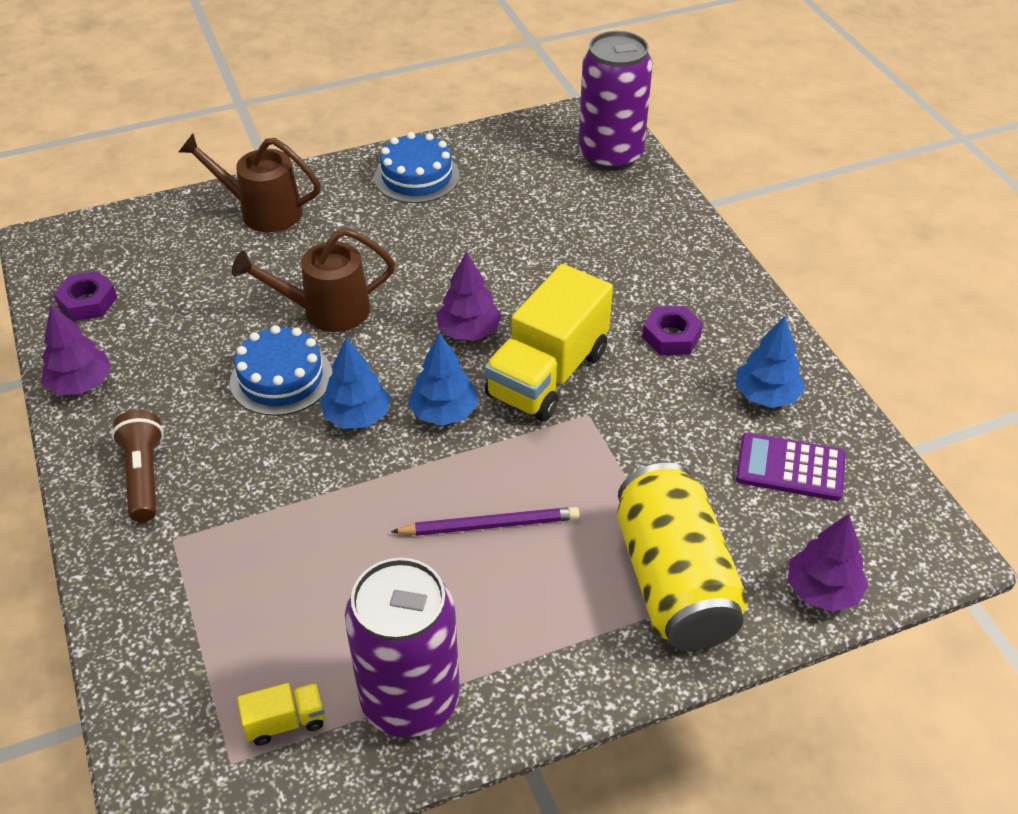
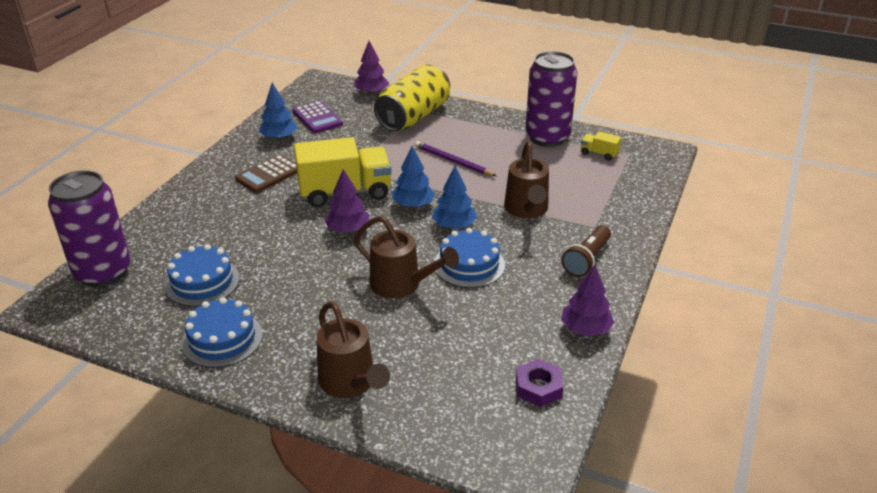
camera: 135 degrees left, 10 degrees down
purple nut [642,306,703,355] -> brown calculator [235,155,297,193]
none -> blue cake [164,244,240,306]
none -> brown watering can [504,141,549,218]

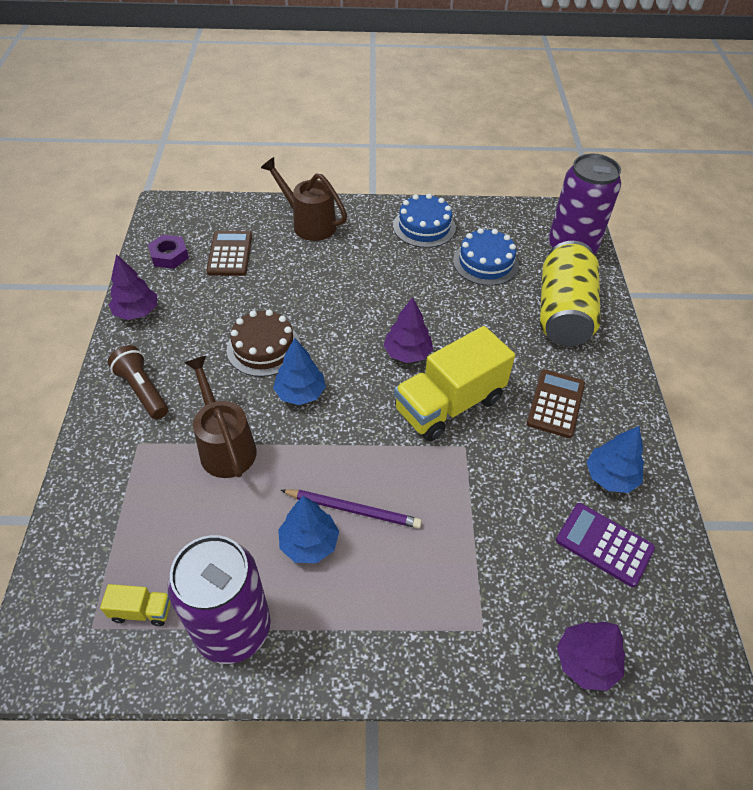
camera: 155 degrees right, 15 degrees up
brown watering can [354,216,459,298] -> none
yellow can [374,65,450,131] -> yellow can moved to [540,241,600,346]
blue tree [392,146,435,208] -> blue tree moved to [278,496,339,563]
blue cake [434,228,505,288] -> brown cake [227,310,301,377]
brown flashlight [561,225,611,277] -> brown flashlight turned 45 degrees counterclockwise [108,345,168,419]
none -> brown calculator [206,231,252,276]

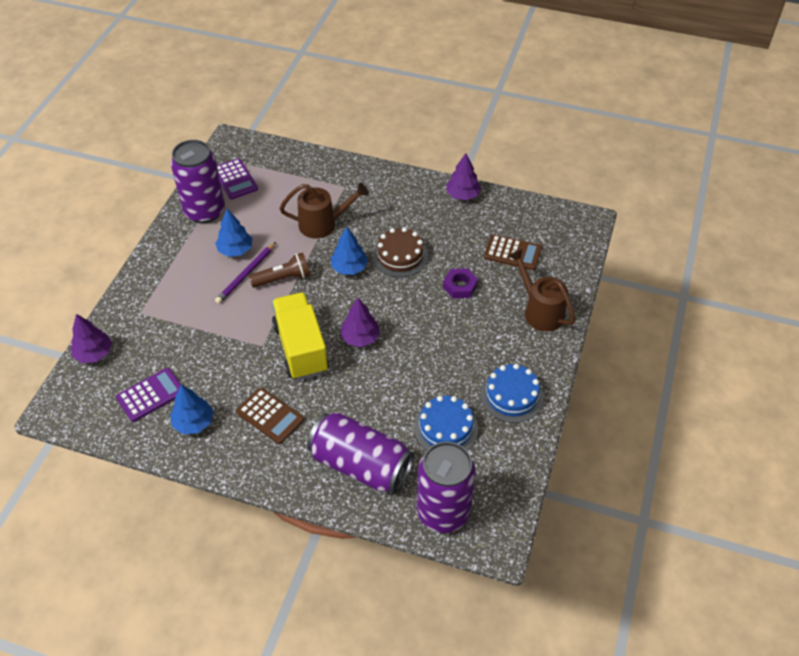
camera: 110 degrees right, 0 degrees up
yellow truck [100,584,171,626] -> purple calculator [217,158,258,200]
brown flashlight [108,345,168,419] -> brown flashlight moved to [249,253,310,288]
purple nut [148,235,189,269] -> purple nut moved to [443,268,478,299]
brown watering can [261,157,347,241] -> brown watering can turned 90 degrees counterclockwise [508,249,575,332]
yellow can [540,241,600,346] -> purple can [307,412,414,494]

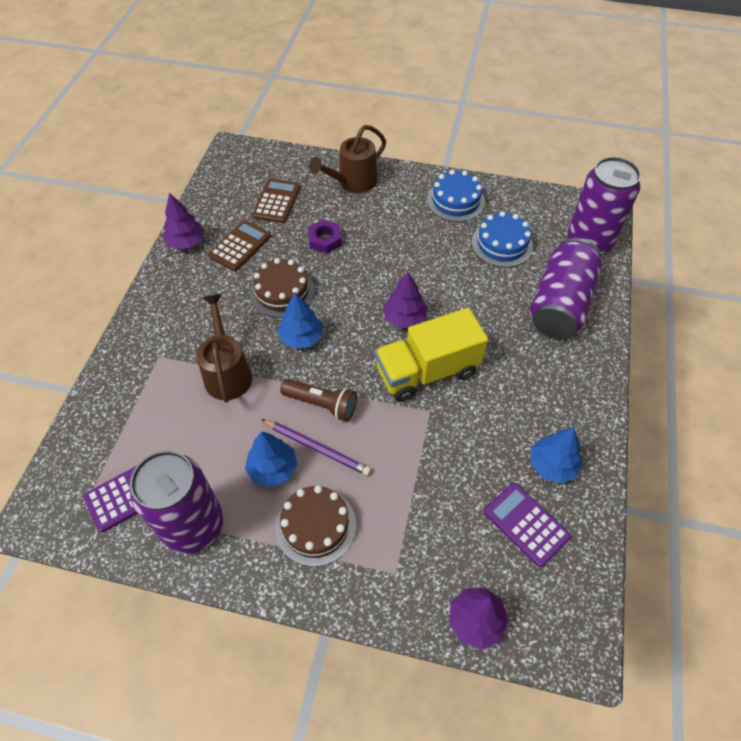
camera: 95 degrees left, 5 degrees up
brown calculator [236,388,304,444] -> brown calculator moved to [208,220,271,271]
brown flashlight [249,253,310,288] -> brown flashlight turned 135 degrees clockwise [280,379,357,421]
none -> brown cake [275,485,356,567]

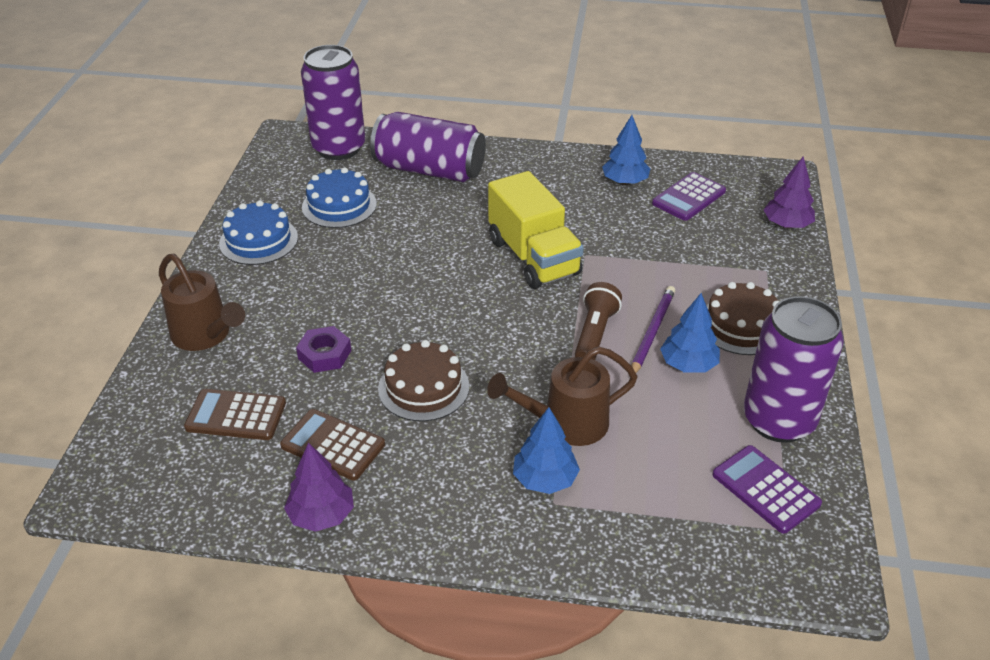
camera: 95 degrees left, 15 degrees down
blue tree [278,292,323,349] -> blue tree moved to [513,407,580,494]
purple tree [383,272,427,328] -> none

